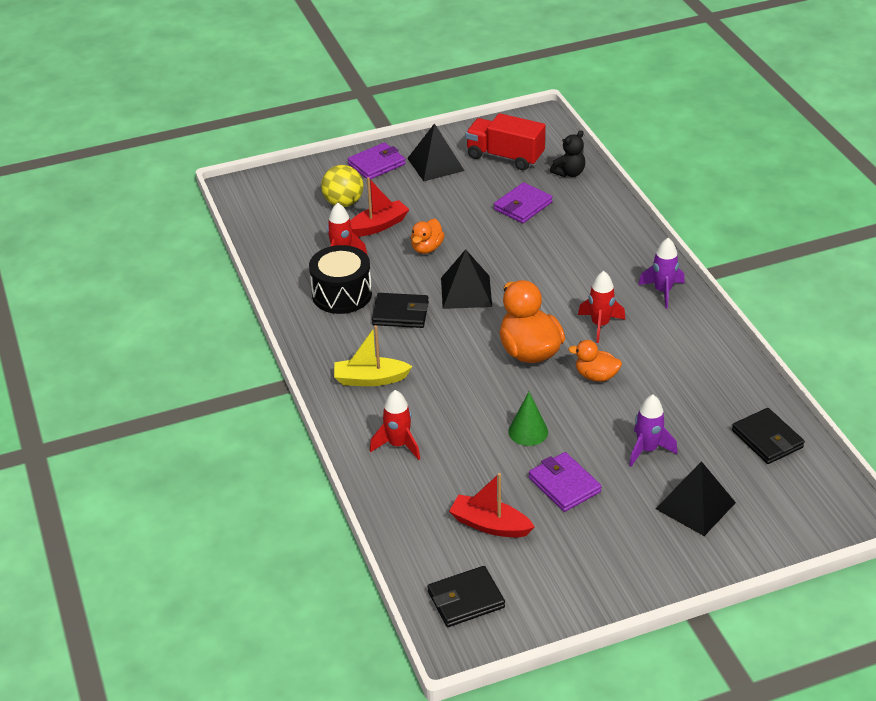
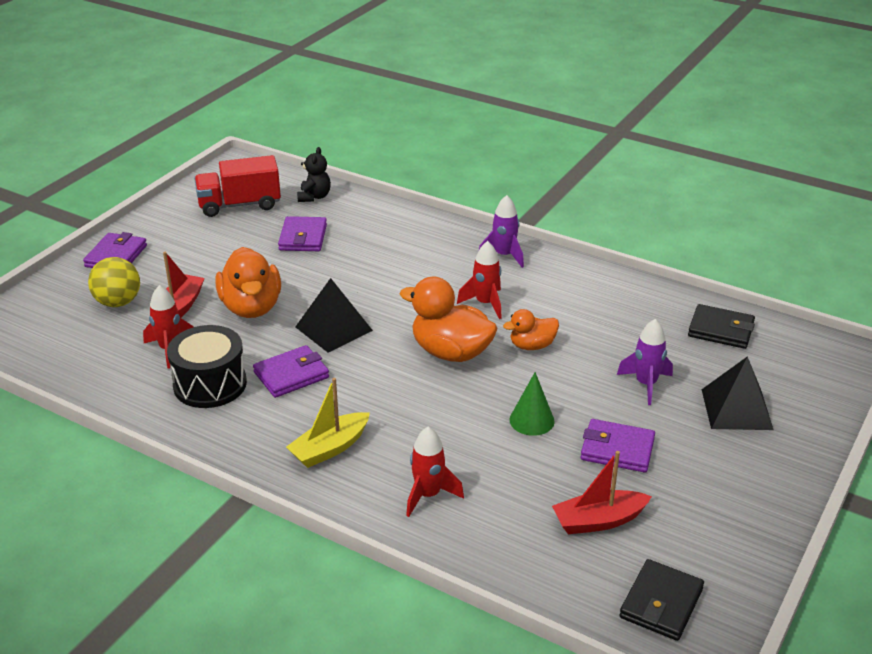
camera: 40 degrees left, 5 degrees down
black wallet [372,293,429,328] -> purple wallet [253,345,329,398]
black pyramid [407,123,464,181] -> none
orange duck [411,219,445,254] -> orange duck [215,247,281,318], size x1.77

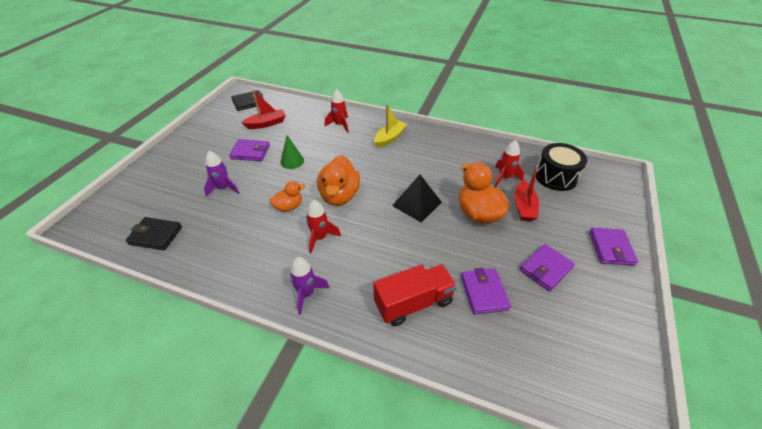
camera: 170 degrees right, 10 degrees up
yellow ball [88,257,140,307] -> none
black drum [167,325,247,408] -> black drum moved to [536,143,587,191]
red truck [194,155,281,217] -> red truck moved to [373,264,457,326]
purple wallet [253,345,329,398] -> purple wallet moved to [520,244,575,291]
black teddy bear [297,147,331,202] -> none
orange duck [400,277,498,362] -> orange duck turned 75 degrees clockwise [317,155,360,206]
black wallet [619,559,704,641] -> black wallet turned 45 degrees clockwise [231,90,263,111]
black pyramid [702,356,773,430] -> none

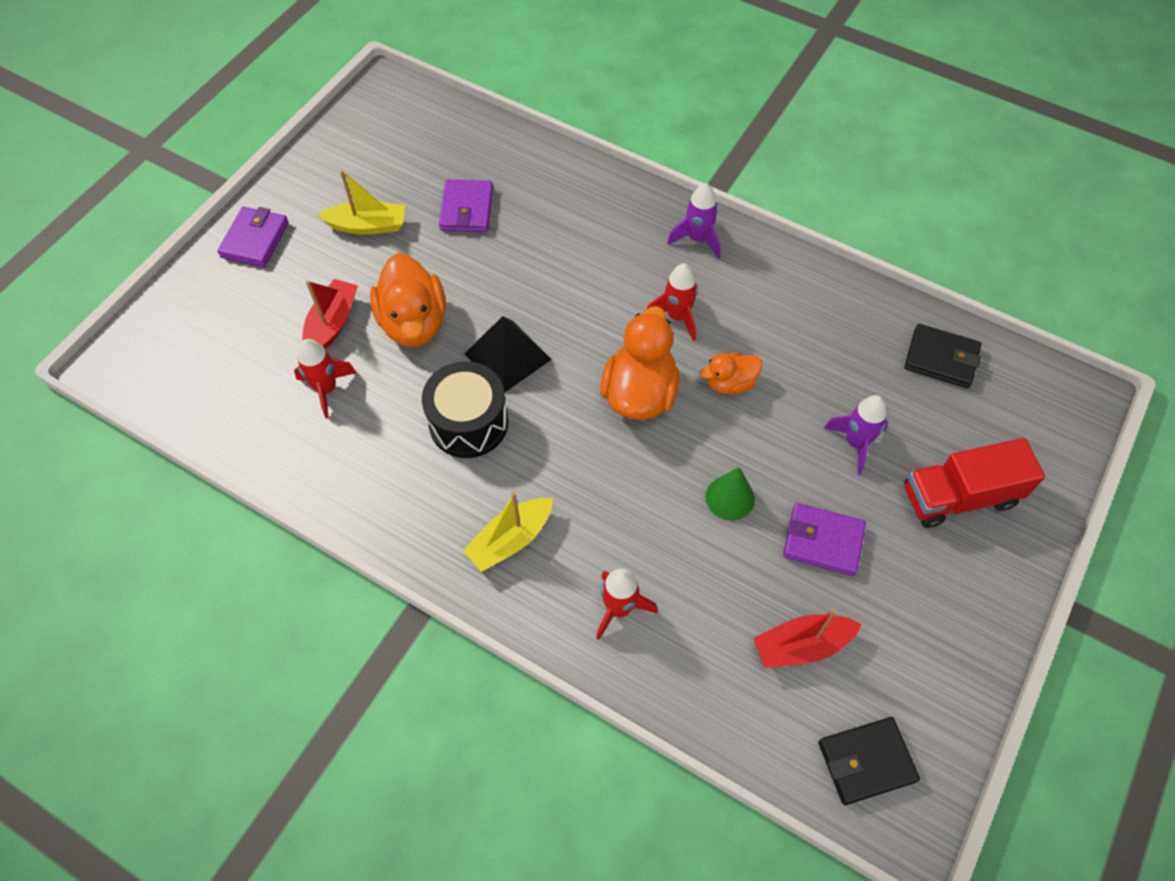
camera: 170 degrees left, 15 degrees up
red truck [373,264,457,326] -> red truck moved to [904,438,1045,528]
purple wallet [520,244,575,291] -> yellow boat [318,170,405,235]
black drum [536,143,587,191] -> black drum moved to [422,361,508,458]

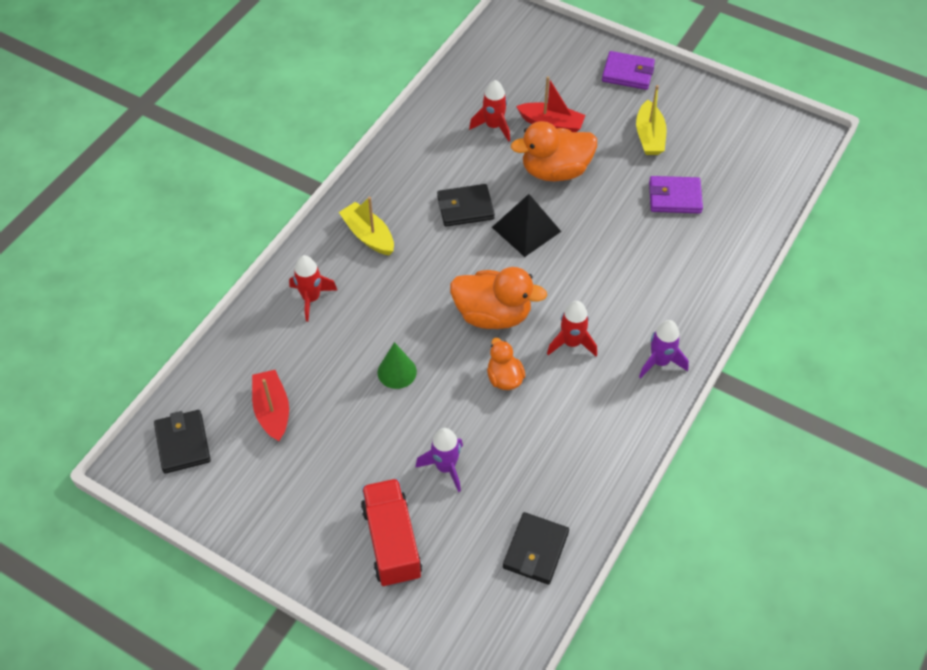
camera: 90 degrees right, 5 degrees down
black drum [422,361,508,458] -> black wallet [437,184,495,227]
purple wallet [783,503,866,576] -> none

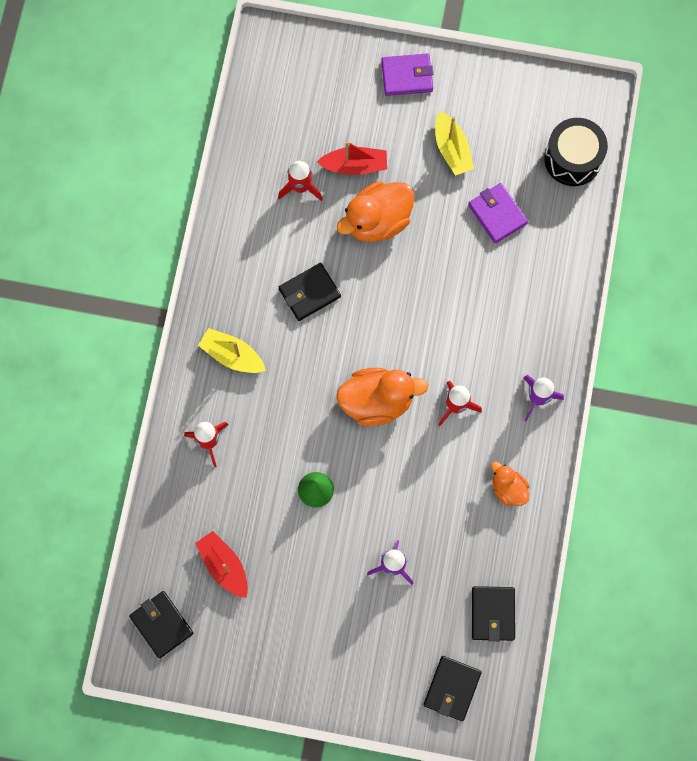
camera: 20 degrees left, 20 degrees up
red truck [361,478,422,587] -> none
orange duck [487,338,526,390] -> orange duck moved to [491,462,529,506]
black pyramid [492,194,561,257] -> none
purple wallet [649,176,703,213] -> purple wallet turned 75 degrees clockwise [468,183,528,243]
none -> black wallet [423,656,482,721]
none -> black drum [544,118,608,186]

